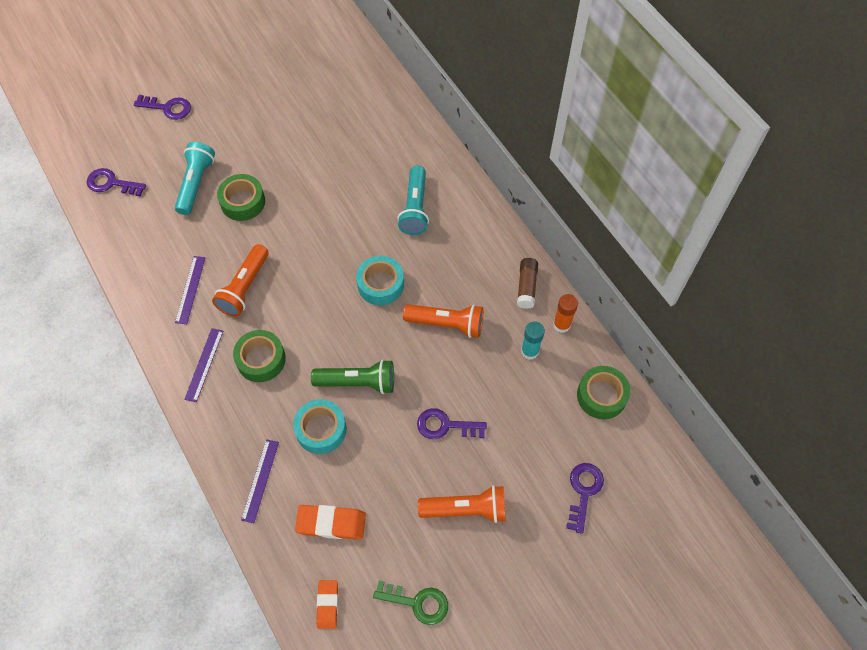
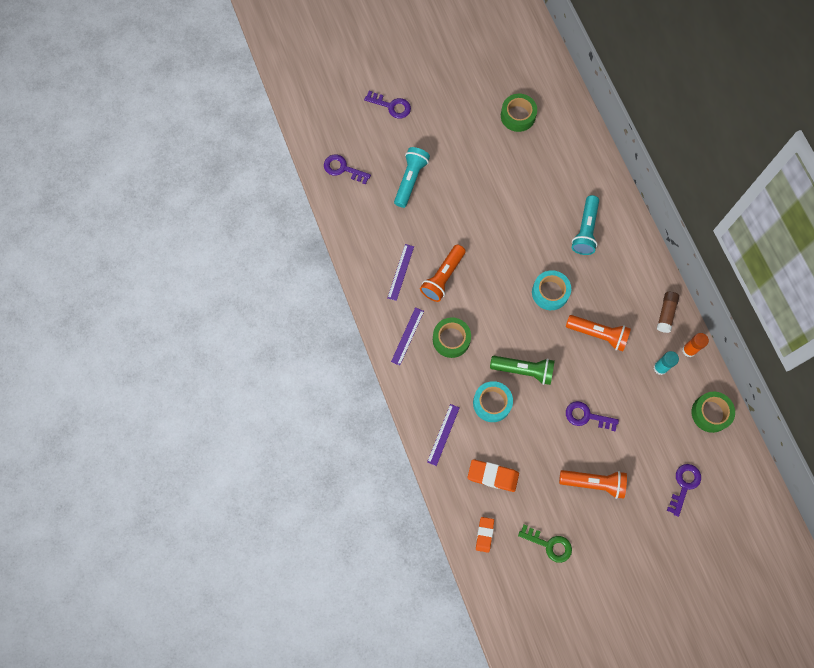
camera: 10 degrees right, 10 degrees up
green tape [217,174,265,221] -> green tape moved to [501,94,537,132]

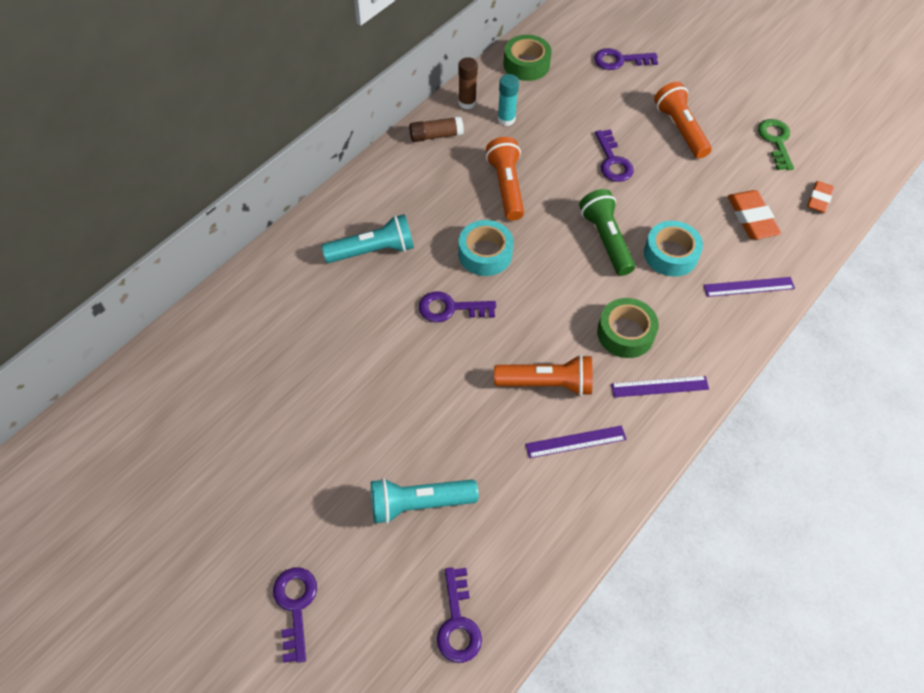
camera: 120 degrees left, 15 degrees down
orange eraser [476,517,494,553] -> orange eraser turned 45 degrees counterclockwise [807,181,834,213]
green tape [501,94,537,132] -> none
orange glue stick [682,333,709,357] -> brown glue stick [458,57,478,109]
none -> purple key [419,291,496,322]

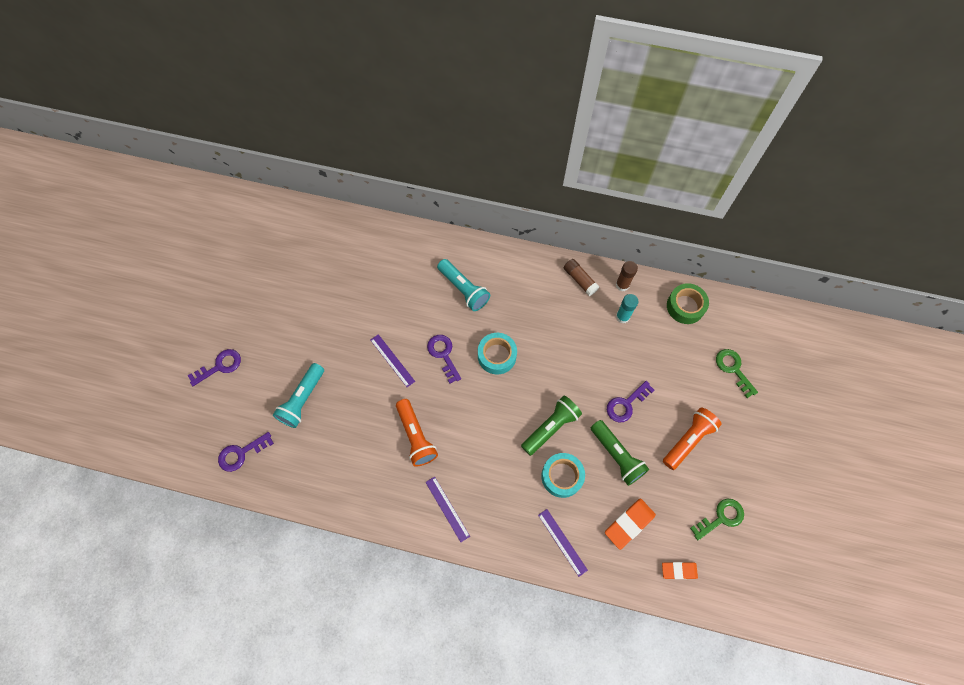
camera: 65 degrees right, 10 degrees up
turquoise flashlight [371,478,479,524] -> turquoise flashlight turned 120 degrees counterclockwise [273,363,324,428]
orange flashlight [486,137,524,221] -> none
purple ruler [525,425,626,458] -> purple ruler moved to [370,334,415,387]
purple key [594,48,658,70] -> green key [716,349,758,398]
green tape [597,298,659,358] -> none
none -> green flashlight [591,420,649,486]

